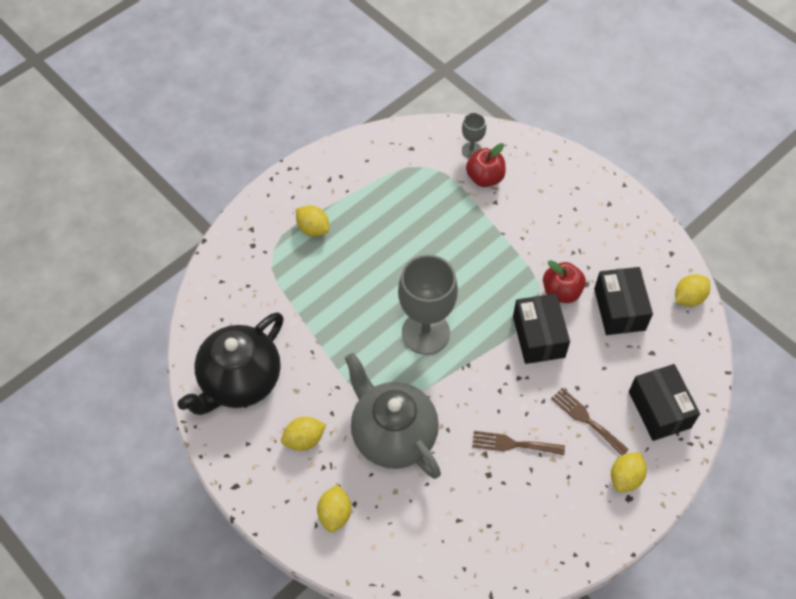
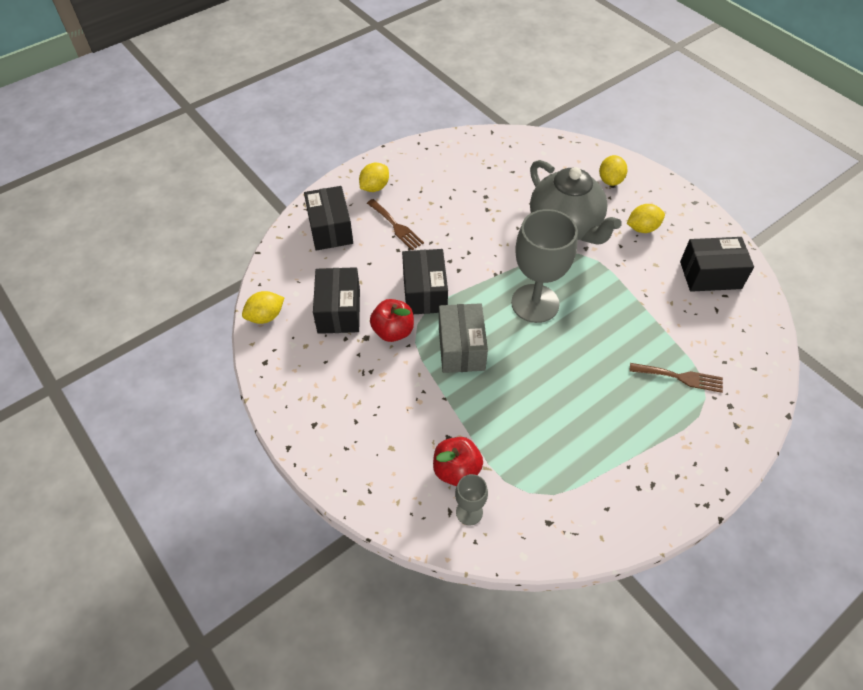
camera: 175 degrees left, 5 degrees down
black teapot [178,312,284,415] -> black box [680,237,754,292]
yellow lemon [296,205,329,237] -> none
brown fork [472,431,565,455] -> brown fork moved to [629,363,723,393]
none -> grey box [439,303,488,373]

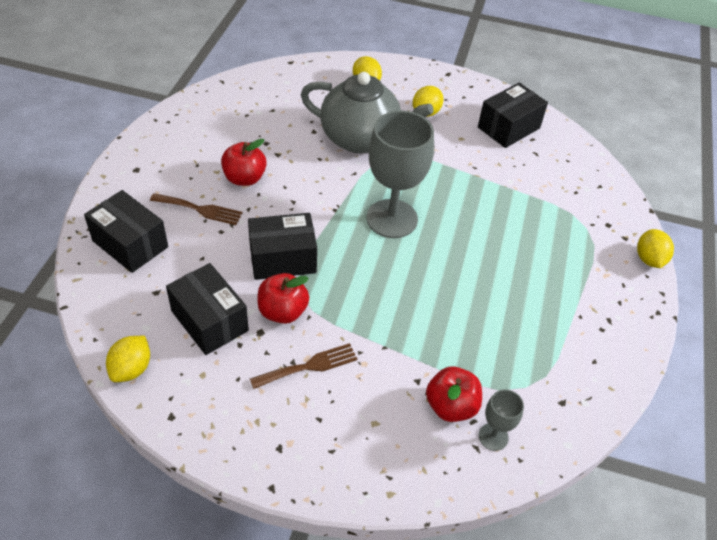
camera: 40 degrees left, 5 degrees down
yellow lemon [359,162,389,192] -> yellow lemon moved to [637,229,674,268]
black box [402,249,448,314] -> black box turned 60 degrees counterclockwise [248,213,317,280]
grey box [439,303,488,373] -> none
brown fork [629,363,723,393] -> brown fork moved to [250,343,358,389]
none -> red apple [221,139,267,186]

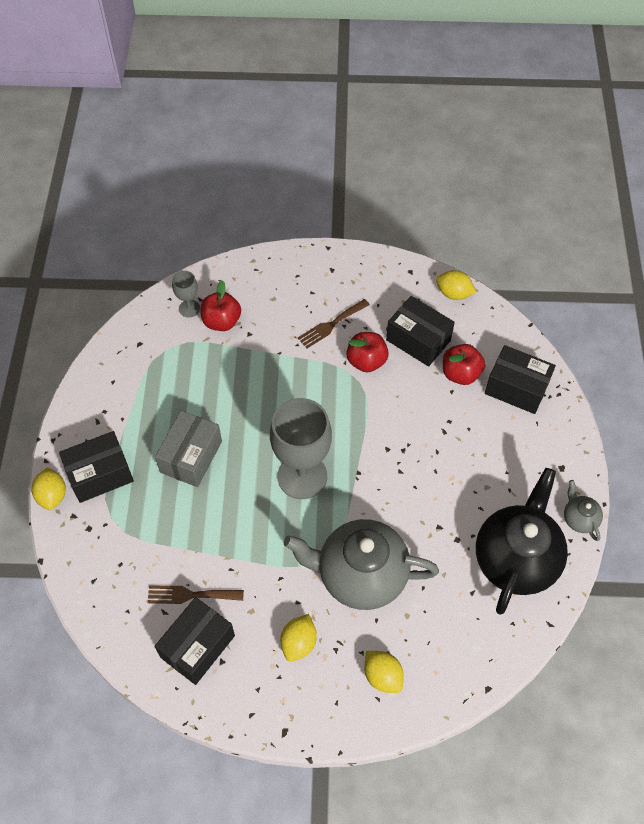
camera: 170 degrees right, 10 degrees up
yellow lemon [106,336,150,382] -> yellow lemon turned 75 degrees counterclockwise [436,270,476,300]
brown fork [150,193,242,225] -> brown fork moved to [147,585,244,604]
red apple [221,139,267,186] -> red apple moved to [443,344,485,385]
black box [248,213,317,280] -> black box moved to [59,431,134,503]
none -> grey box [155,411,222,487]
none -> black teapot [476,468,568,615]
none -> grey teapot [564,480,603,541]

